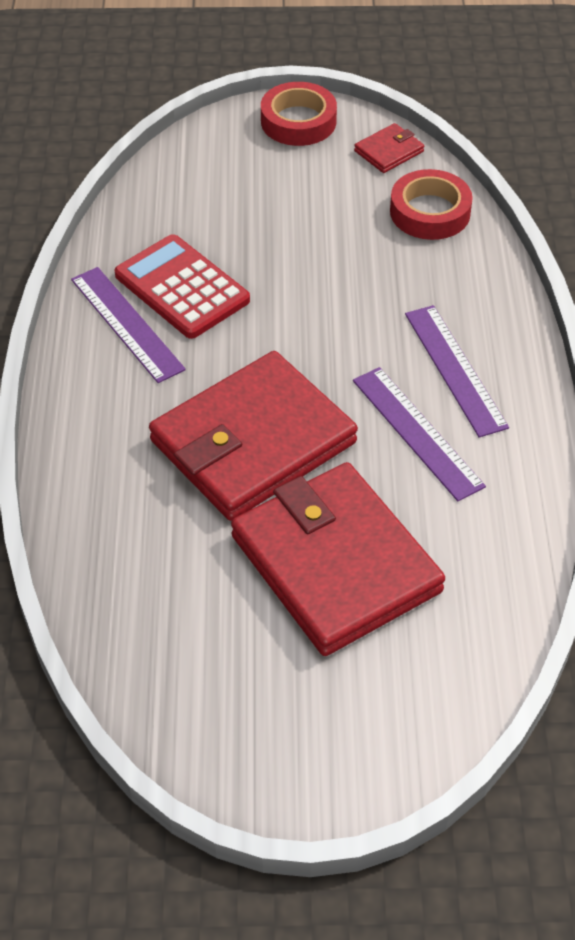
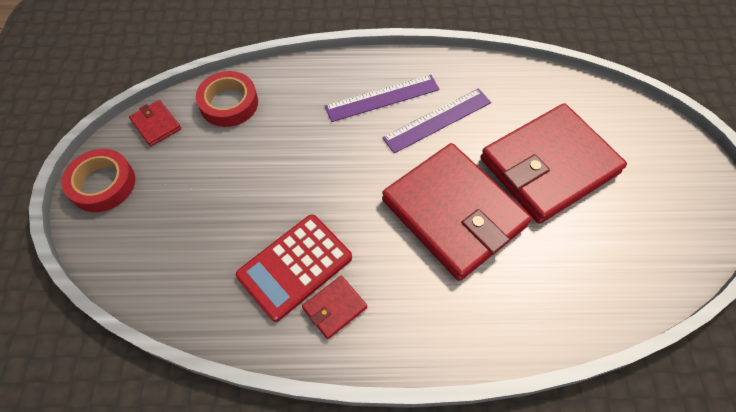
camera: 90 degrees left, 10 degrees up
purple ruler [71,267,186,383] -> red wallet [302,276,367,339]

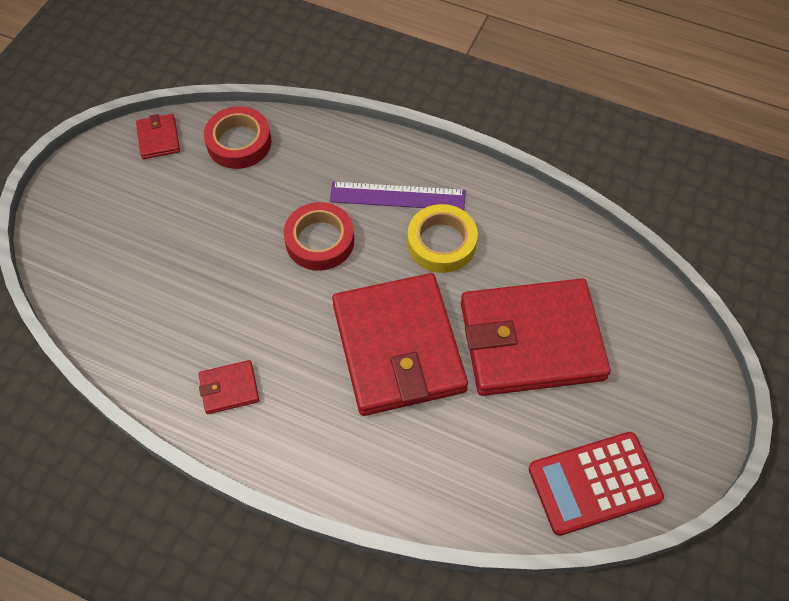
camera: 25 degrees right, 0 degrees up
red tape [62,149,135,212] -> red tape moved to [284,202,354,271]
red calculator [236,214,352,322] -> red calculator moved to [529,432,664,536]
purple ruler [382,89,491,153] -> yellow tape [407,204,478,273]

